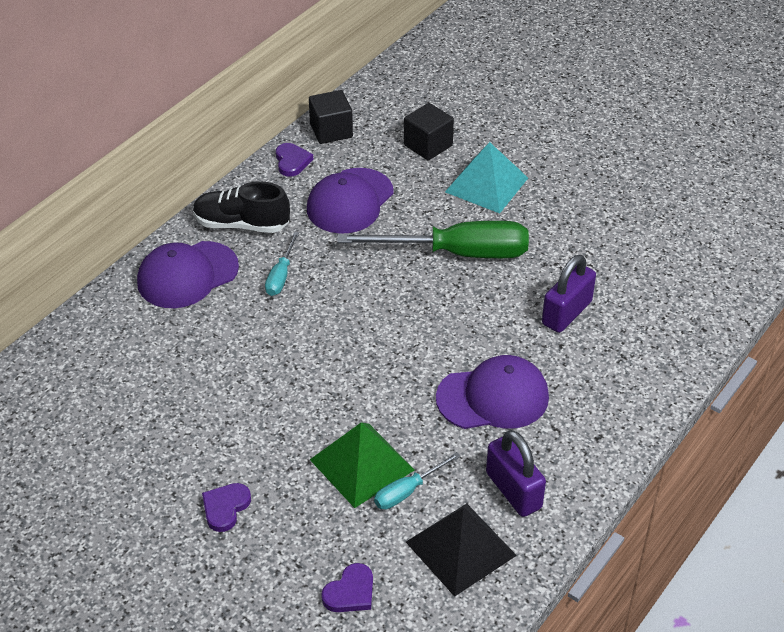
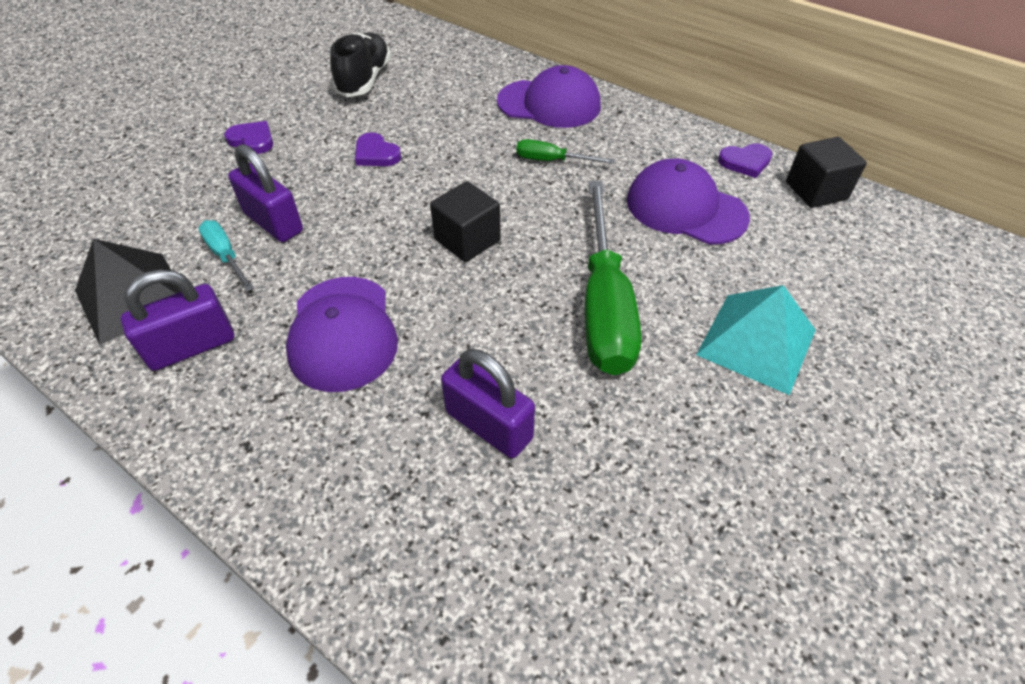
camera: 90 degrees right, 5 degrees up
purple cap [137,241,239,308] -> purple cap turned 135 degrees clockwise [497,65,601,128]
black shoe [193,181,290,233] -> black shoe moved to [330,32,391,97]
turquoise screwdriver [265,231,299,296] -> green screwdriver [516,139,615,164]
green pyramid [310,423,414,508] -> purple padlock [228,144,303,242]
purple heart [321,563,373,612] -> purple heart moved to [355,132,401,166]
black cube [404,103,454,160] -> black cube moved to [430,181,501,262]

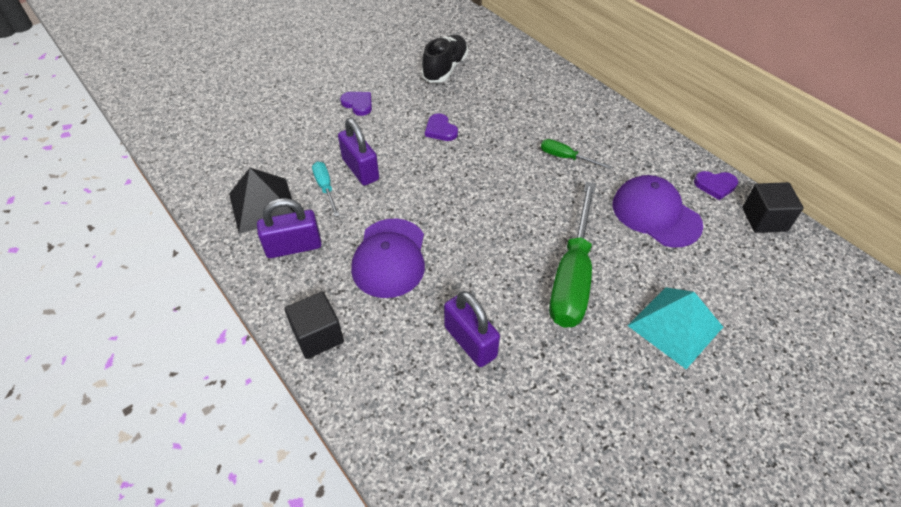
camera: 15 degrees right, 0 degrees up
black cube [430,181,501,262] -> black cube moved to [284,292,344,359]
purple cap [497,65,601,128] -> none

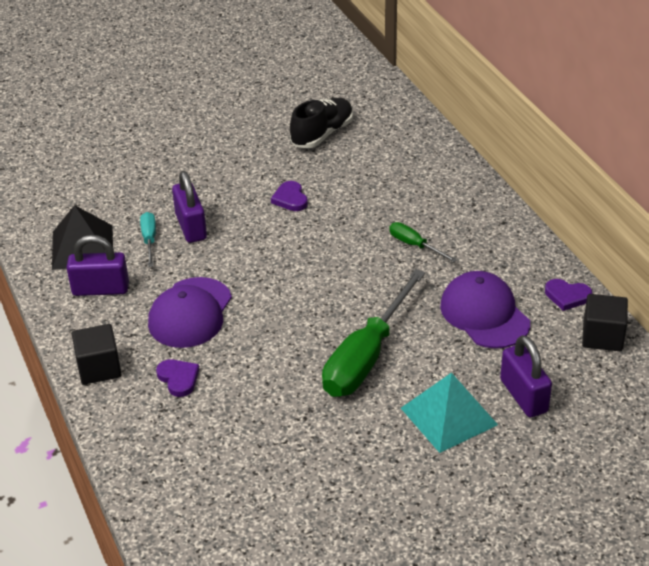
camera: 15 degrees right, 10 degrees down
purple heart [340,92,372,116] -> purple heart moved to [156,359,199,397]
purple padlock [444,291,500,367] -> purple padlock moved to [500,335,552,417]

